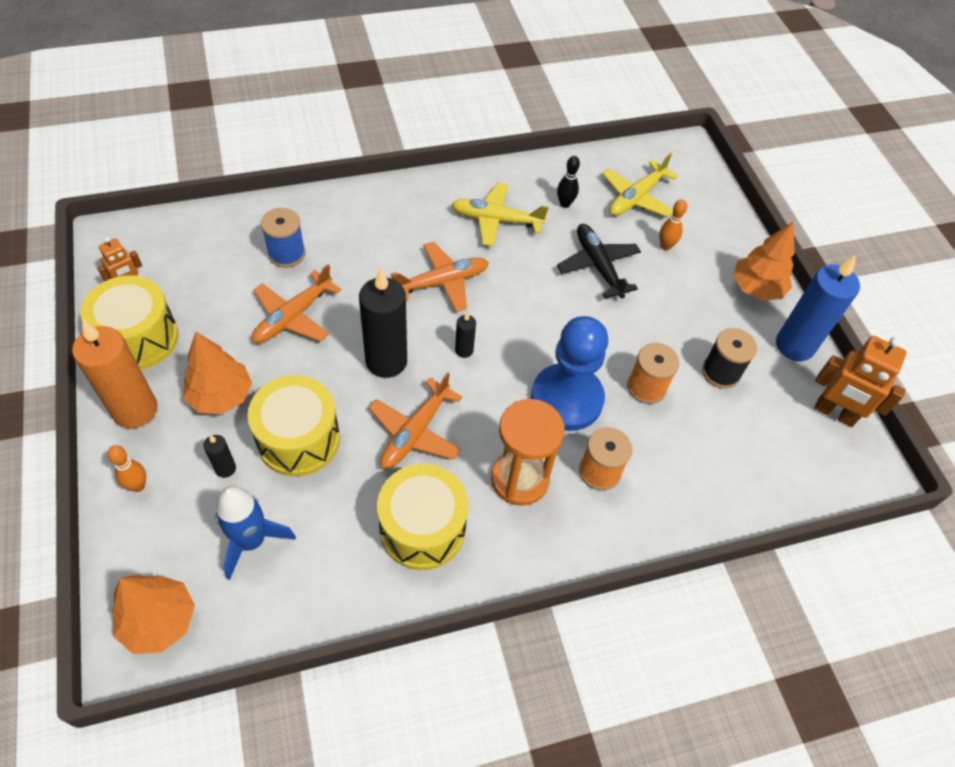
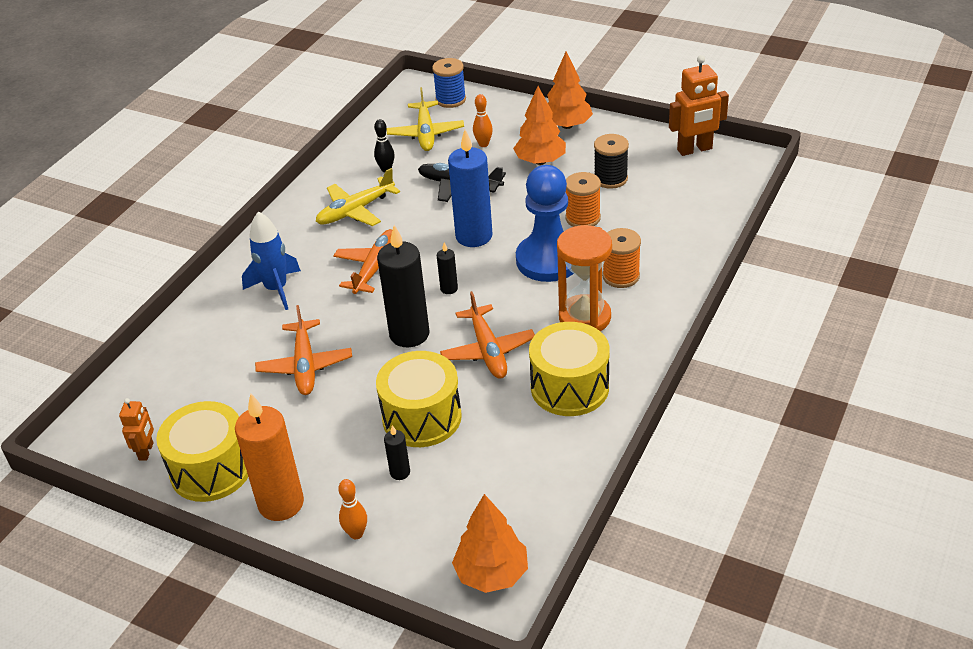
camera: 40 degrees left, 15 degrees down
orange tree [183,332,252,414] -> orange tree moved to [513,86,566,165]
blue rocket [216,486,296,580] -> blue rocket moved to [242,211,301,310]
blue spool [261,208,305,268] -> blue spool moved to [432,58,466,108]
blue candle [776,255,860,361] -> blue candle moved to [448,130,493,247]

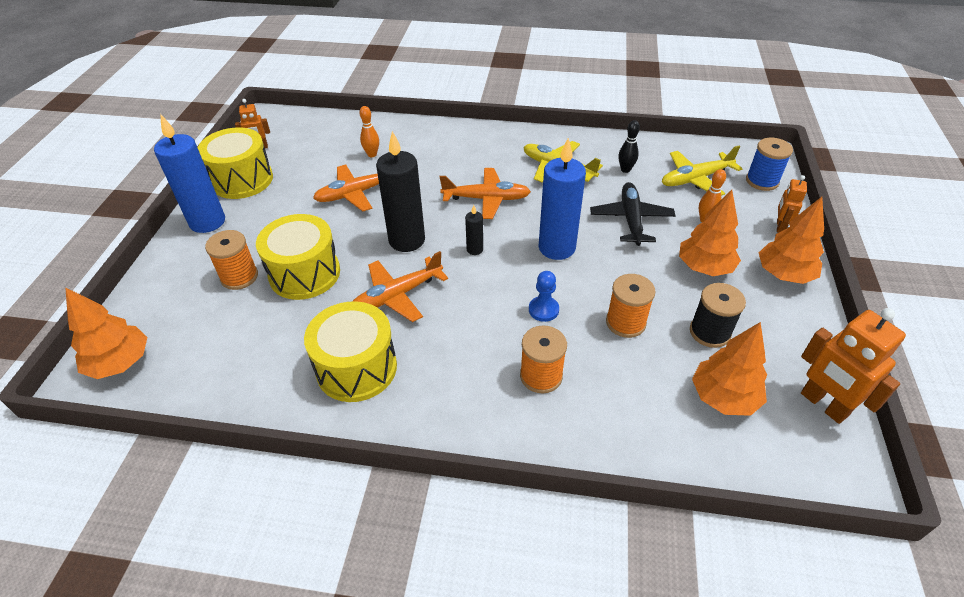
camera: 70 degrees right, 5 degrees up
orange candle [235,394,304,521] -> blue candle [154,115,225,233]
blue rocket [242,211,301,310] -> none
orange bowling pin [338,479,367,539] -> orange bowling pin moved to [360,106,379,157]
black candle [384,425,410,480] -> orange spool [205,230,258,290]
blue pawn [516,165,573,282] -> blue pawn [529,271,559,322], size x0.43
orange hourglass [557,225,612,331] -> none
none -> orange tree [692,322,767,416]
none -> orange robot [777,175,807,233]

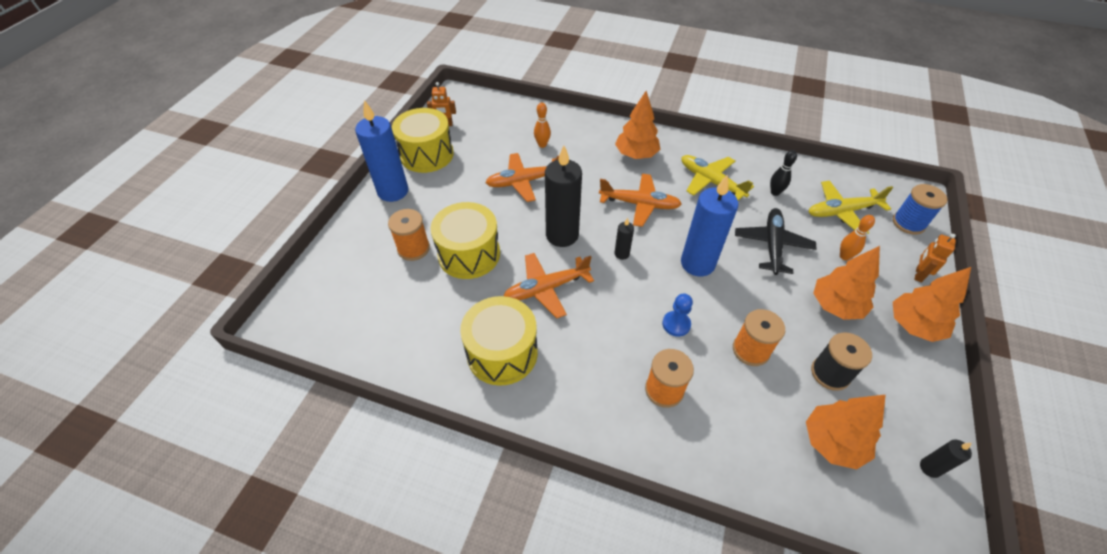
camera: 10 degrees right, 5 degrees up
orange tree [65,287,148,379] -> orange tree moved to [615,91,660,159]
orange robot [801,308,906,424] -> black candle [920,440,972,478]

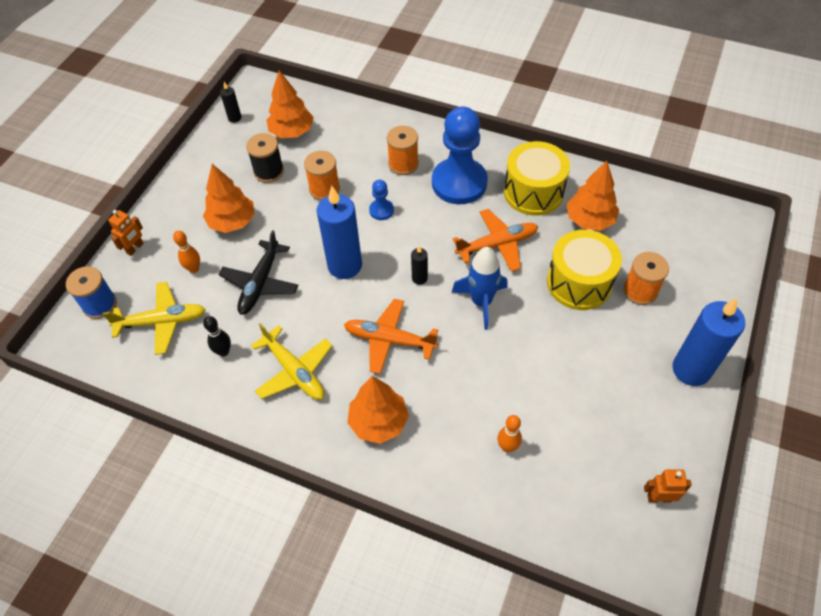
camera: 175 degrees left, 5 degrees up
yellow drum [392,108,454,173] -> none
orange plane [485,153,559,202] -> none
black candle [545,146,582,247] -> blue rocket [452,247,508,330]
orange tree [893,267,971,342] -> orange tree moved to [567,161,619,231]
none -> blue pawn [432,107,488,204]

